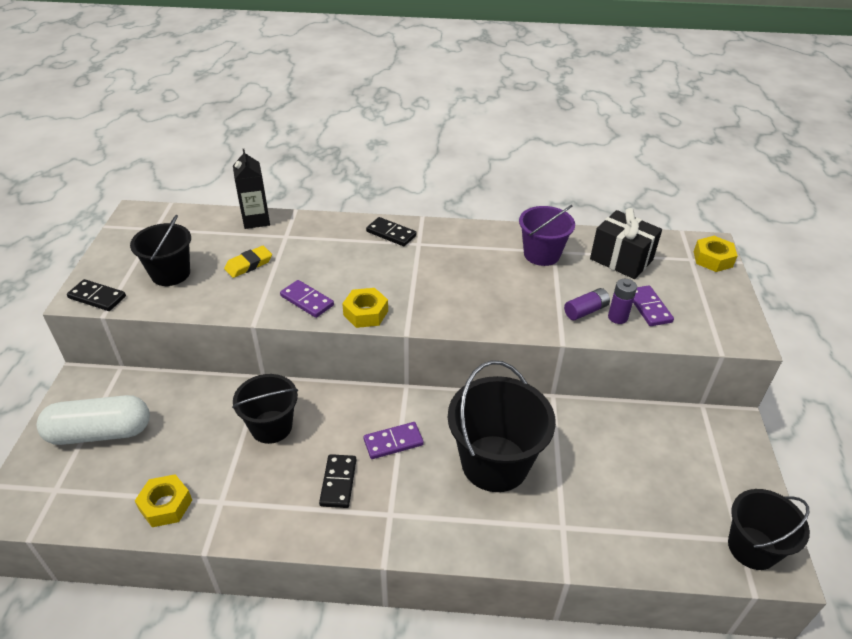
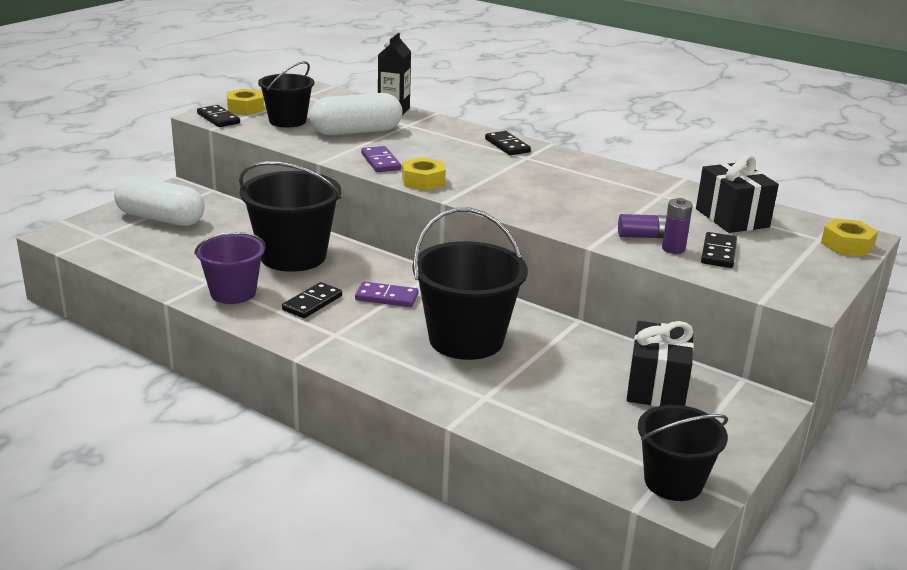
camera: 30 degrees right, 15 degrees down
yellow nut [135,474,192,527] -> yellow nut moved to [227,89,264,115]
yellow eraser [224,246,272,278] -> white capsule [310,93,402,135]
black bucket [232,374,298,444] -> black bucket [239,161,341,272], size x1.57
purple bucket [519,205,575,266] -> purple bucket moved to [194,232,266,304]
purple domino [633,285,674,326] -> black domino [701,232,737,268]
none -> black gift [627,321,694,407]

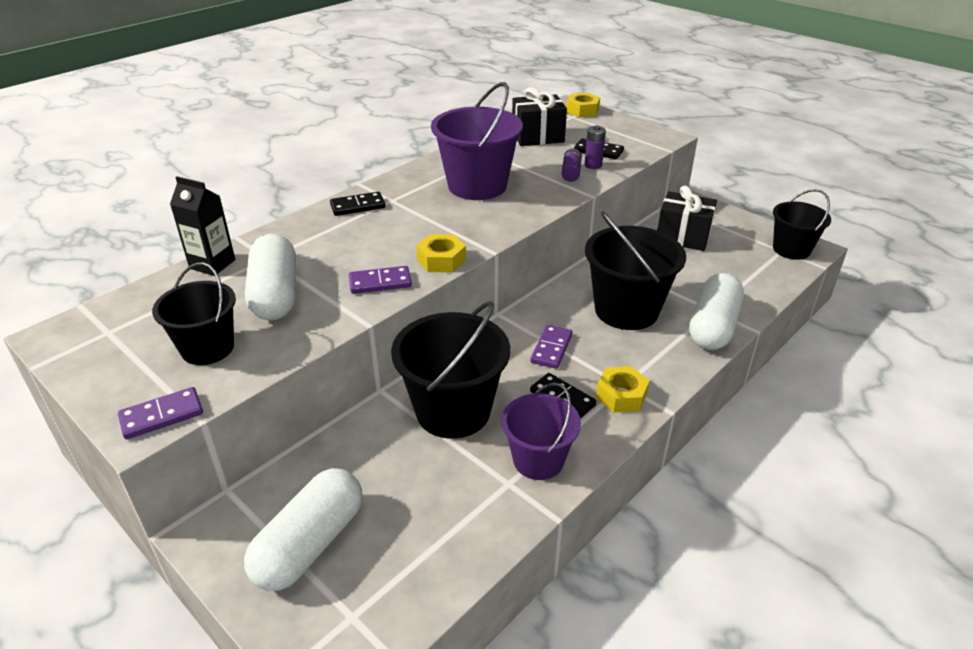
camera: 80 degrees left, 10 degrees up
black domino [197,105,240,127] -> purple domino [118,387,203,439]
yellow nut [227,89,264,115] -> yellow nut moved to [596,366,650,412]
none -> purple bucket [431,82,523,200]
none -> white capsule [689,273,744,350]

